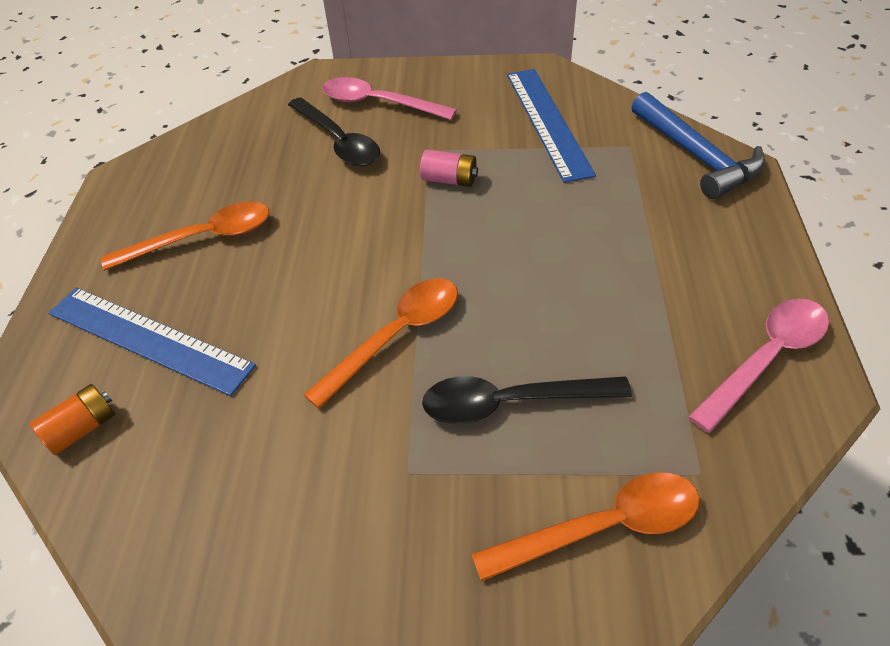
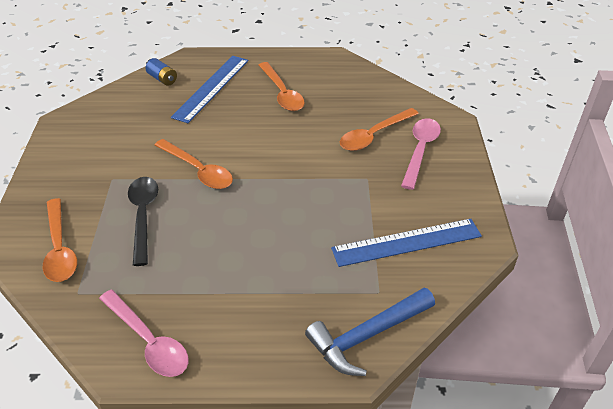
camera: 85 degrees right, 5 degrees down
orange battery [30,384,115,455] -> blue battery [146,58,177,86]
black spoon [288,97,380,166] -> orange spoon [340,108,419,151]
pink battery [420,149,478,187] -> none

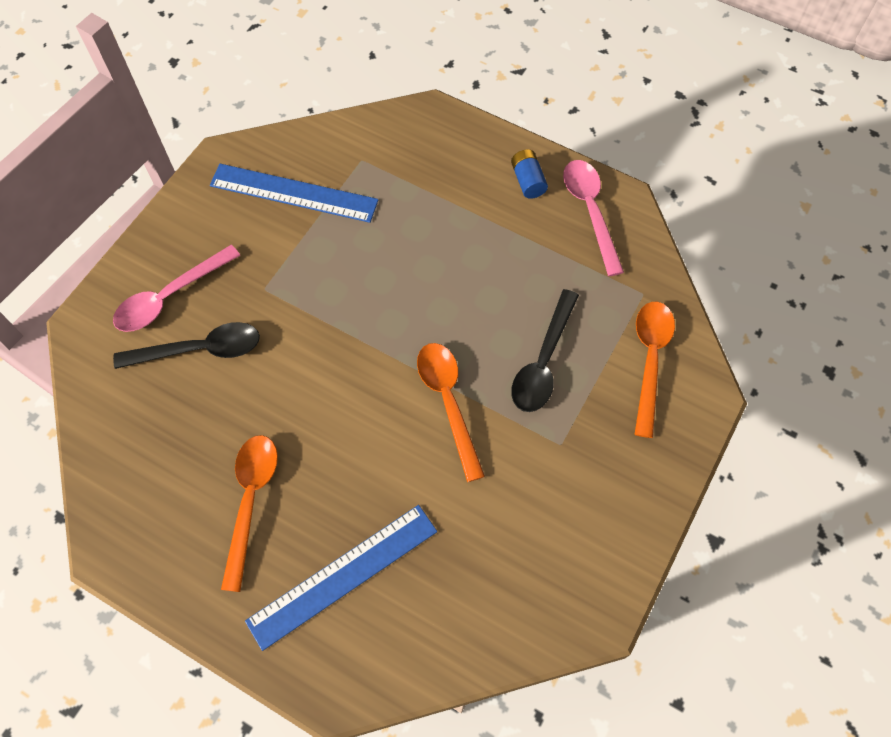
camera: 150 degrees left, 20 degrees up
blue battery [146,58,177,86] -> blue battery moved to [511,149,548,199]
blue hammer [305,288,435,376] -> none
orange spoon [340,108,419,151] -> black spoon [113,322,260,369]

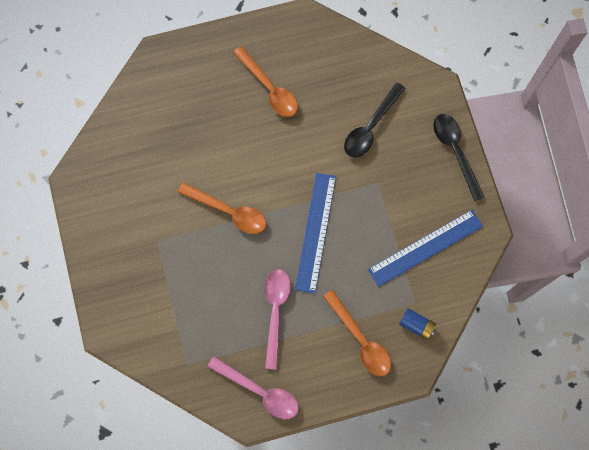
camera: 135 degrees right, 10 degrees up
pink spoon [113,245,241,332] -> pink spoon moved to [264,269,291,369]
blue ruler [245,505,437,651] -> blue ruler moved to [295,173,336,294]
blue battery [511,149,548,199] -> blue battery moved to [399,308,436,340]
black spoon [511,289,579,412] -> black spoon moved to [433,114,485,201]
orange spoon [635,302,675,438] -> orange spoon moved to [323,290,391,376]

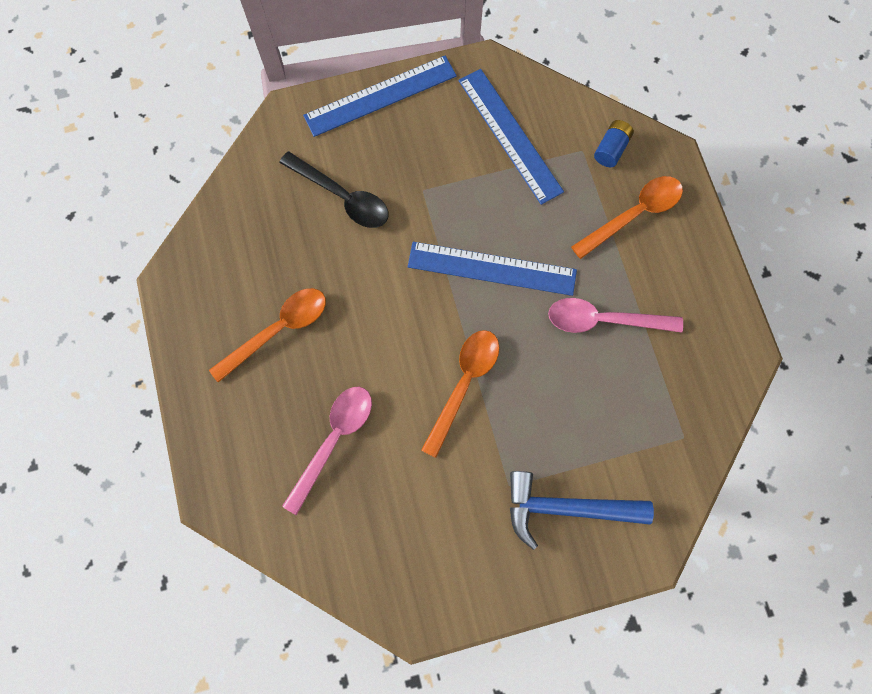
camera: 90 degrees left, 0 degrees up
pink spoon [207,356,299,419] -> pink spoon moved to [282,387,372,515]
black spoon [433,114,485,201] -> blue ruler [303,56,457,137]
none -> blue hammer [510,471,654,550]

